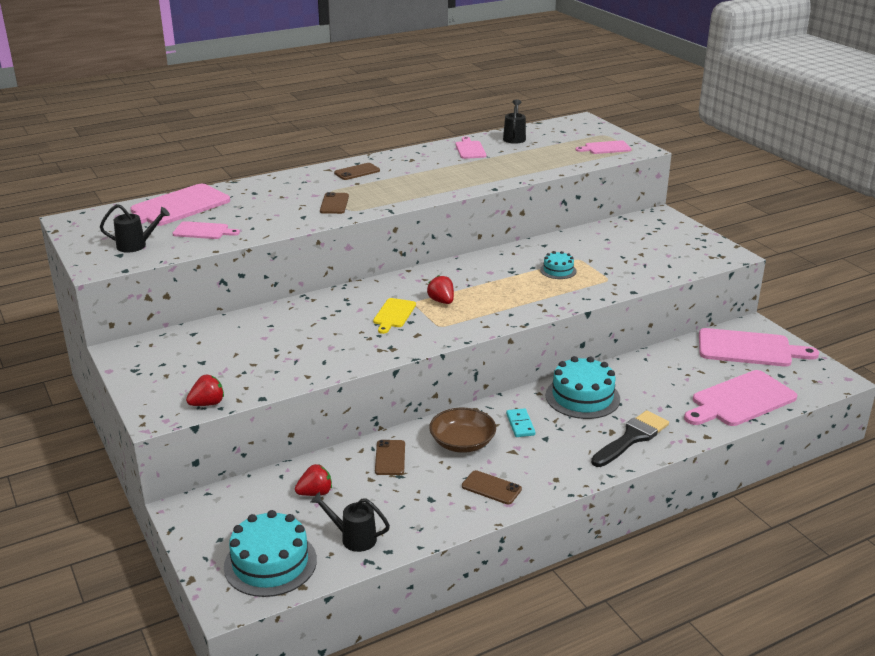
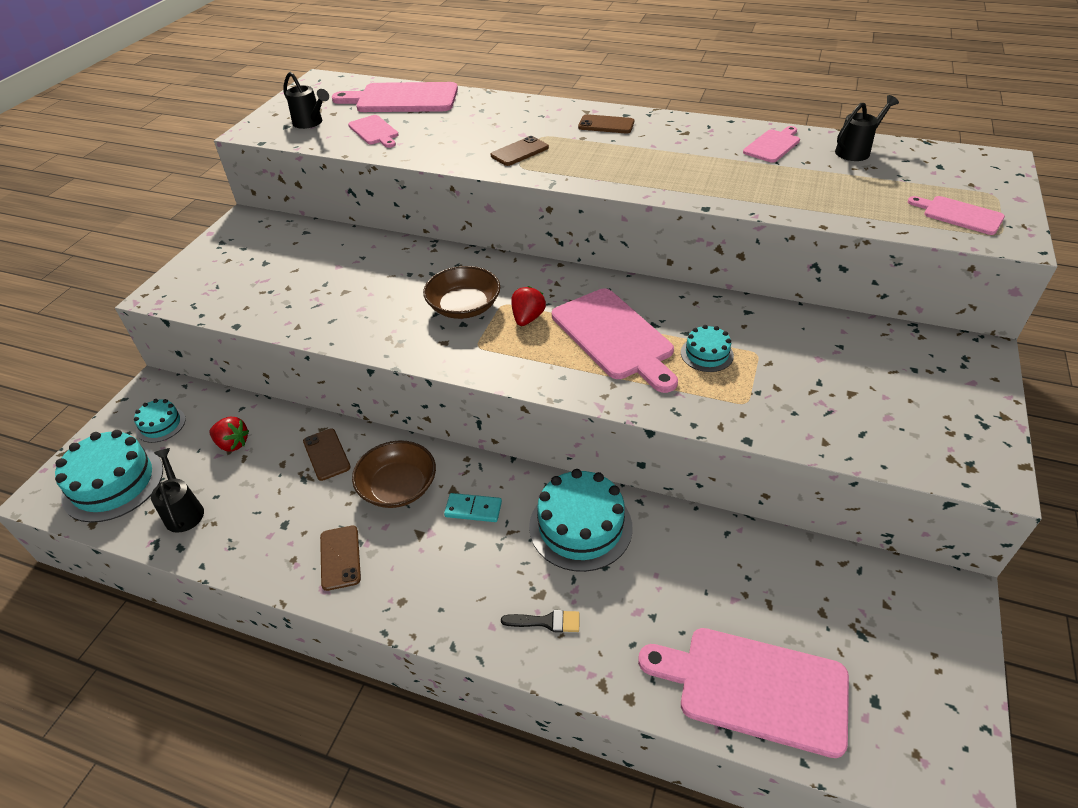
camera: 50 degrees right, 15 degrees up
red strawberry [186,375,224,406] -> none
yellow cutting board [373,298,416,334] -> brown bowl [423,266,500,319]
brown phone [375,440,405,475] -> brown phone turned 75 degrees counterclockwise [303,428,351,481]
turquoise domino [506,408,535,437] -> turquoise domino turned 60 degrees clockwise [444,493,502,522]
black brush [591,410,669,467] -> black brush [501,610,580,633], size x0.51
pink cutting board [699,328,819,367] -> pink cutting board moved to [552,289,678,393]
none -> turquoise cake [134,399,186,443]

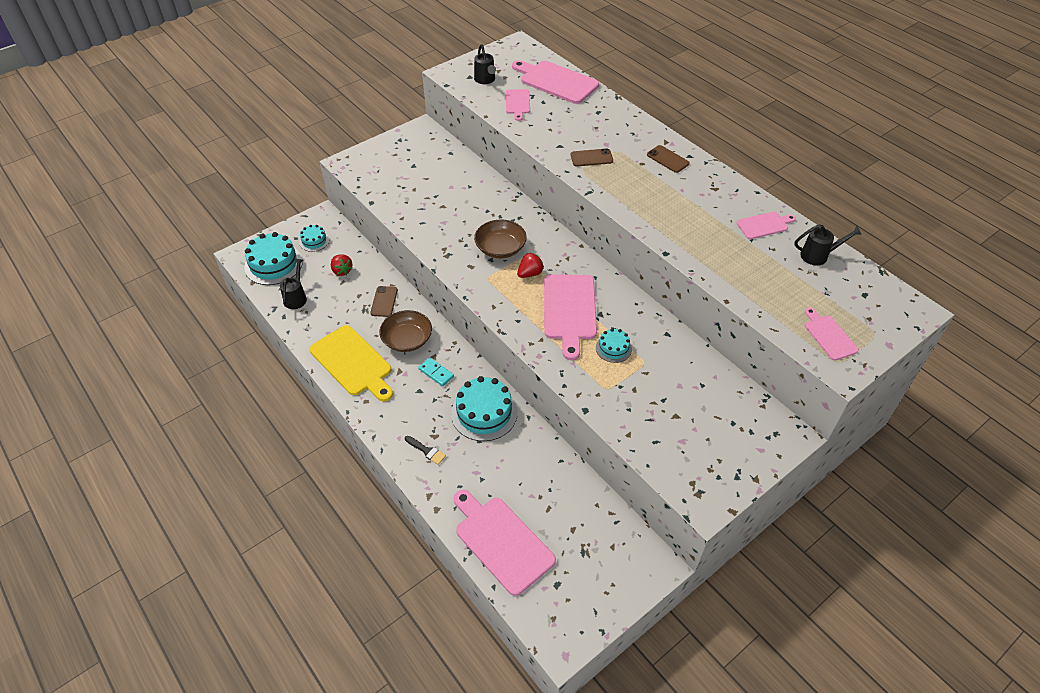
camera: 30 degrees right, 5 degrees up
brown phone [320,525,361,591] -> yellow cutting board [310,325,393,401]

